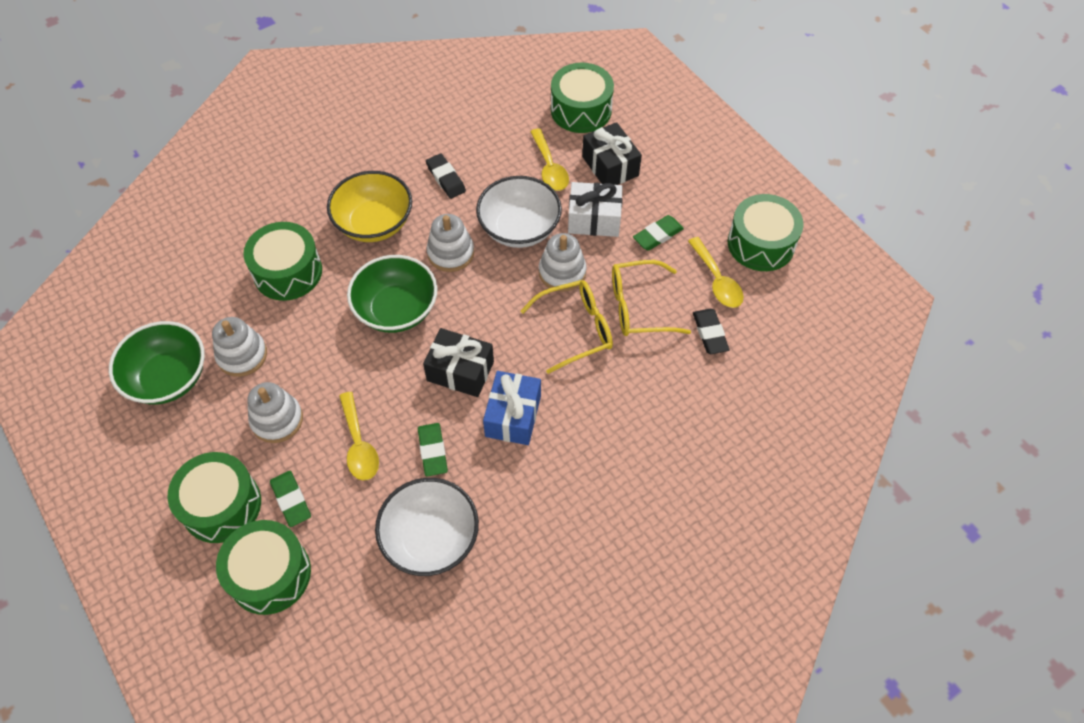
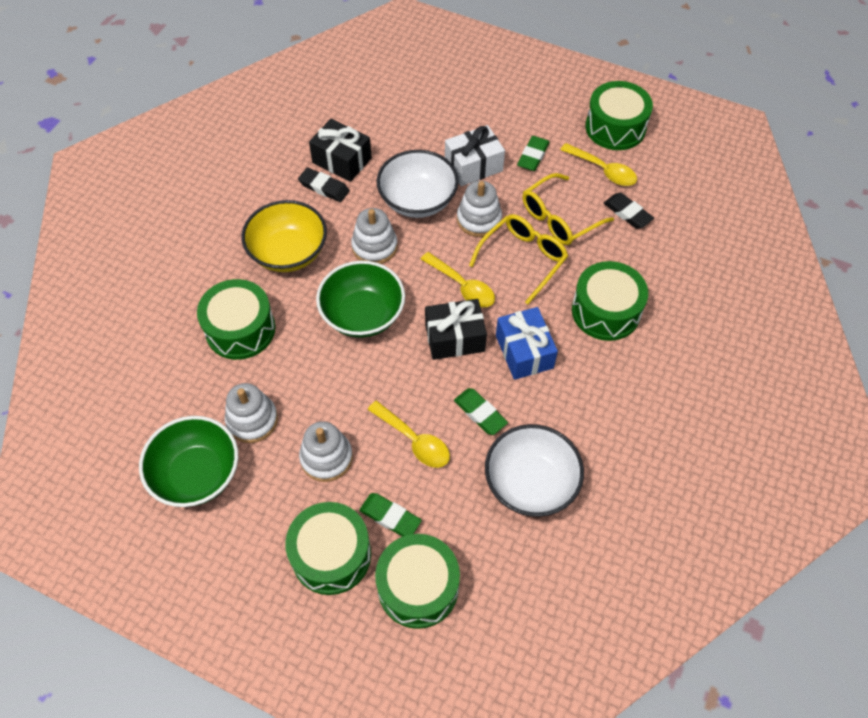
camera: 30 degrees left, 0 degrees up
yellow spoon [530,129,569,191] -> yellow spoon moved to [421,252,495,308]
green drum [551,63,614,133] -> green drum moved to [572,261,648,341]
black gift [582,122,642,185] -> black gift moved to [309,119,372,182]

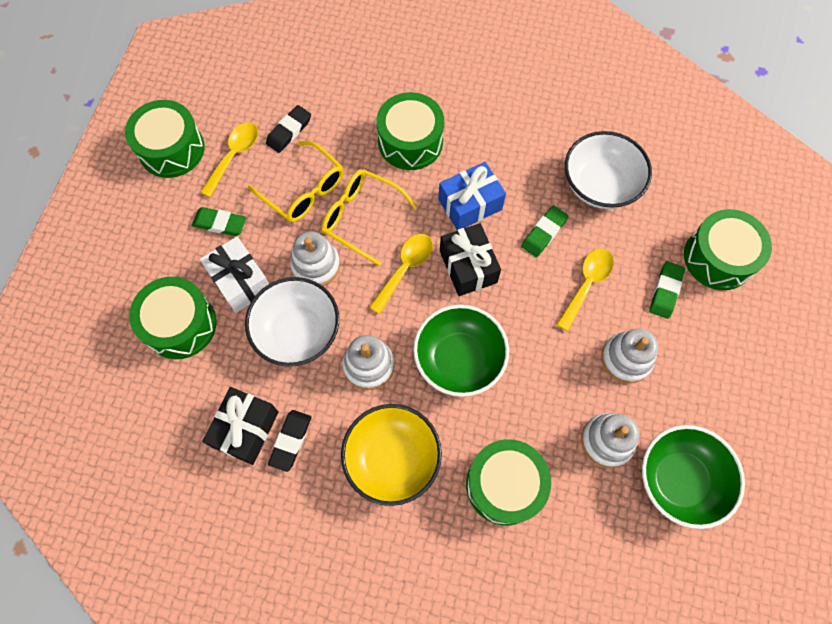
camera: 100 degrees left, 10 degrees up
green drum [285,502,371,595] -> green drum moved to [129,277,216,359]

